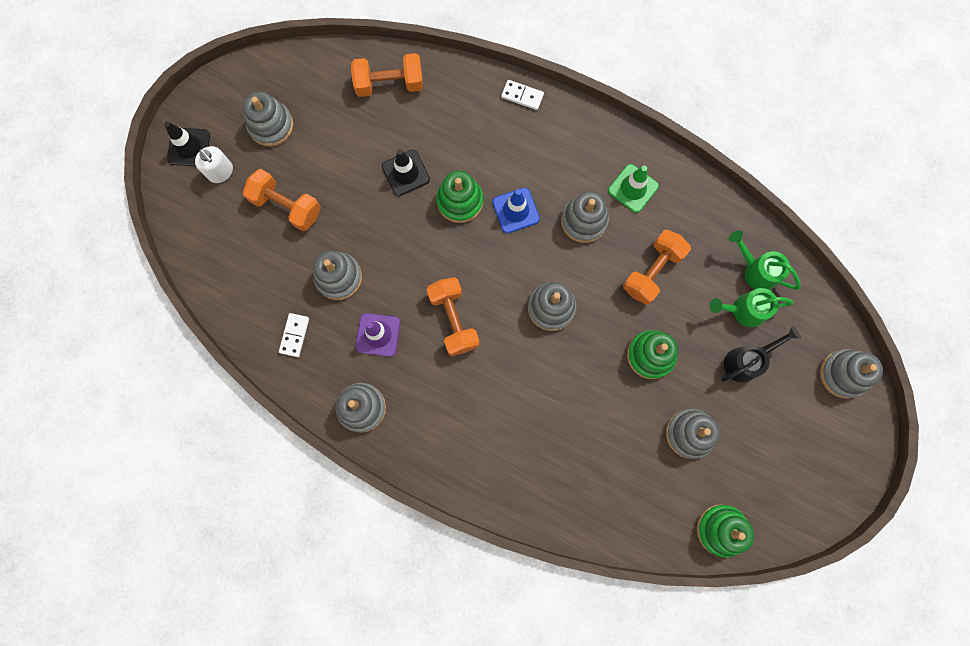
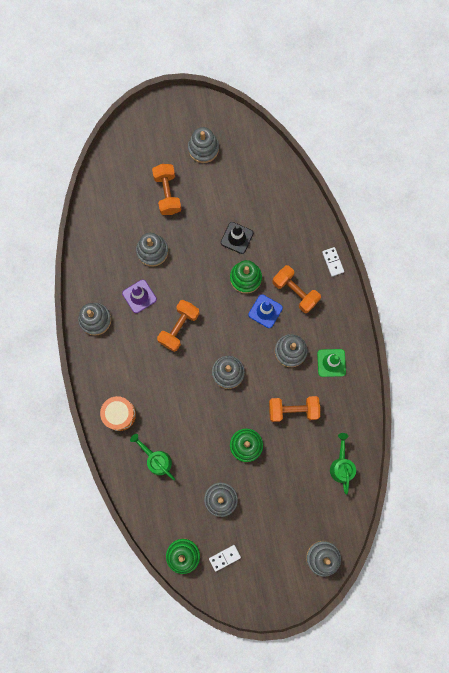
camera: 50 degrees right, 0 degrees up
black traffic cone [164,122,210,166] -> none
white soap dispenser [195,146,233,183] -> none
white domino [279,313,309,357] -> white domino moved to [209,545,241,572]
orange dumbbell [351,53,423,97] -> orange dumbbell moved to [273,265,321,313]
green watering can [709,288,794,327] -> green watering can moved to [130,434,175,480]
black watering can [721,326,801,382] -> none
none -> orange drum [100,396,136,431]

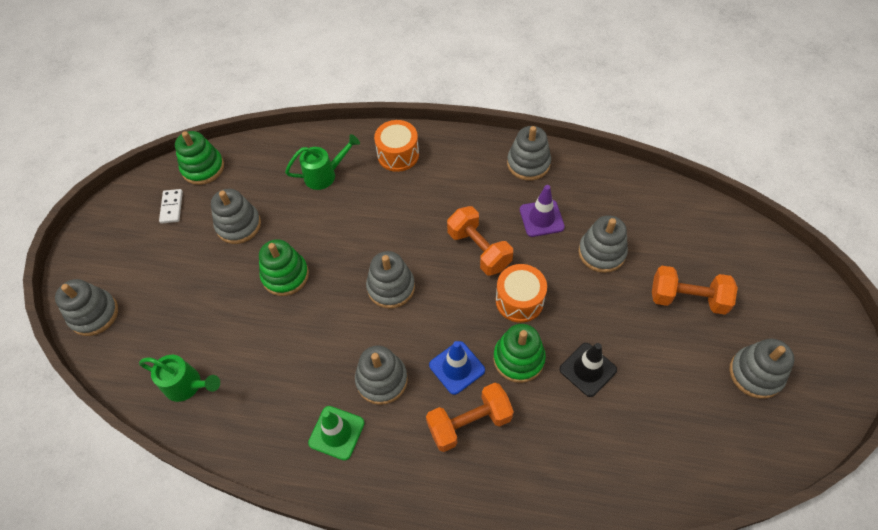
camera: 115 degrees right, 20 degrees down
orange dumbbell [269,396,320,422] -> none
white domino [322,247,344,277] -> none
none -> orange drum [496,264,547,323]

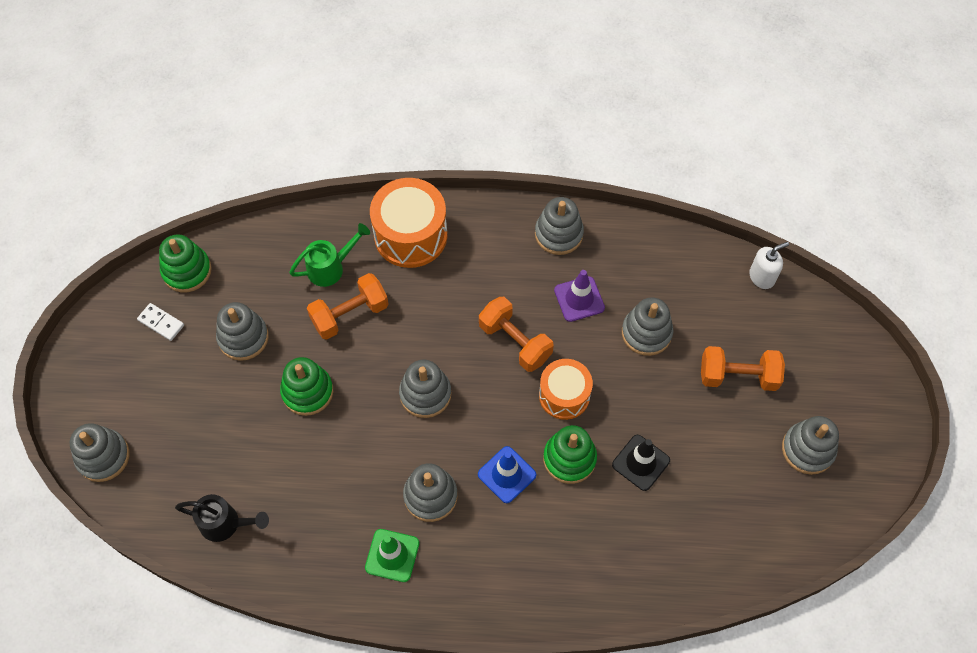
camera: 10 degrees left, 5 degrees up
green watering can [139,355,220,402] -> black watering can [175,494,269,542]
white domino [159,189,183,224] -> white domino turned 45 degrees counterclockwise [137,303,184,341]
orange drum [374,120,419,172] -> orange drum [370,178,447,268], size x1.53
orange dumbbell [426,383,514,452] -> orange dumbbell moved to [307,273,388,340]
none -> white soap dispenser [749,242,789,289]

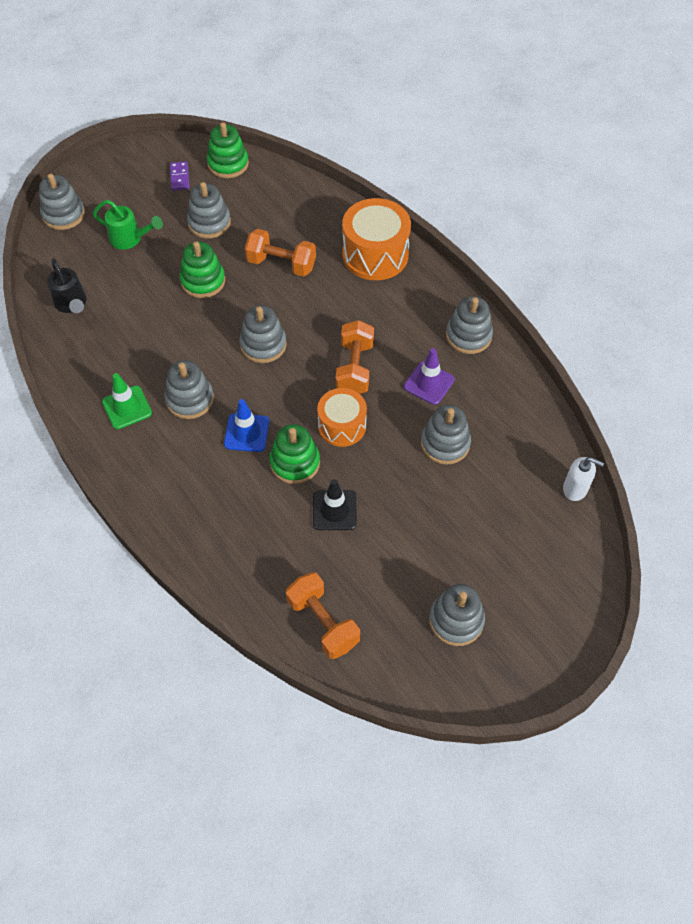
camera: 50 degrees right, 5 degrees down
white domino [137,303,184,341] -> purple domino [170,161,190,191]
green watering can [289,223,370,287] -> green watering can moved to [93,200,163,250]
orange dumbbell [701,346,785,391] -> orange dumbbell moved to [286,572,360,659]

